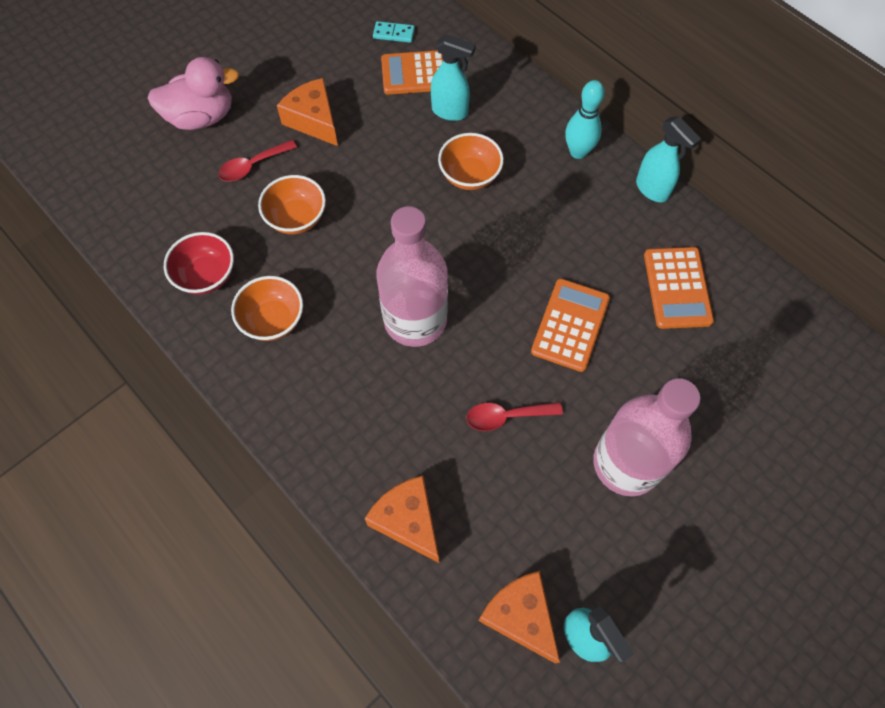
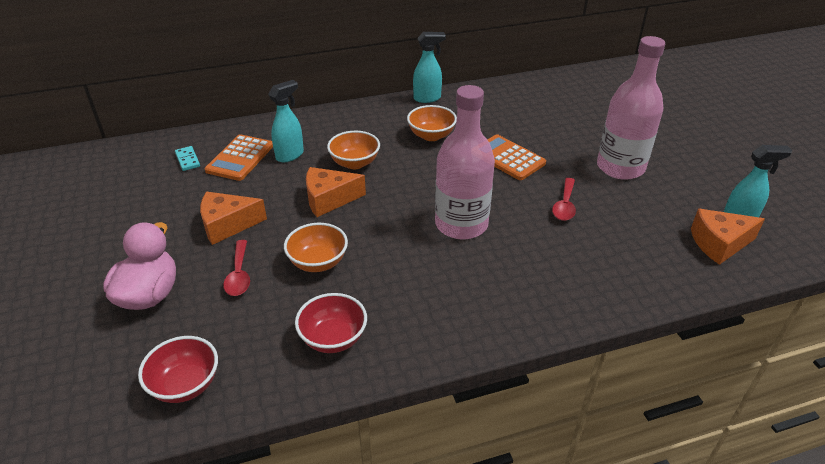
camera: 65 degrees left, 25 degrees down
orange bowl [231,276,303,341] -> orange bowl moved to [407,105,457,141]
orange cheese [364,476,439,563] -> orange cheese moved to [306,167,366,217]
turquoise domino [373,21,415,43] -> turquoise domino turned 60 degrees counterclockwise [175,146,200,171]
turquoise bowling pin [565,80,605,159] -> none
orange calculator [644,247,714,329] -> none
none -> red bowl [138,336,218,403]

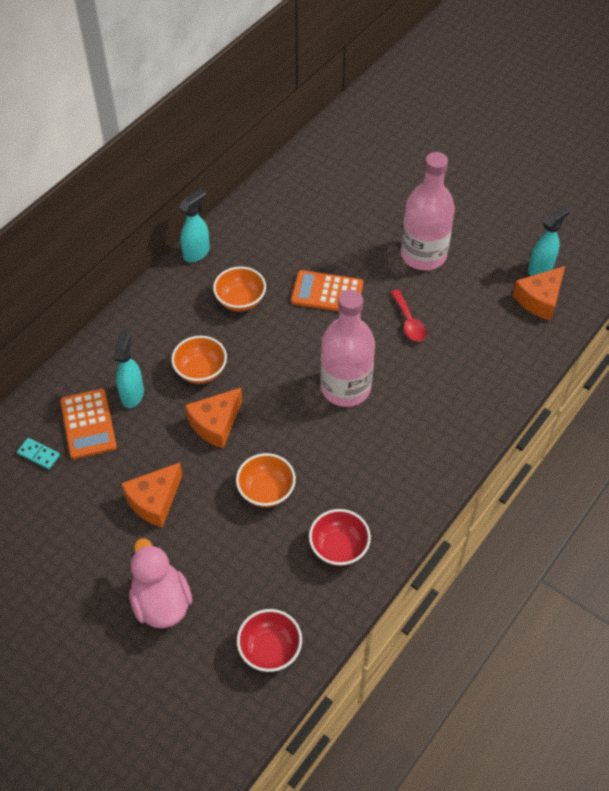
camera: 35 degrees left, 15 degrees up
red spoon [223,240,250,296] -> none

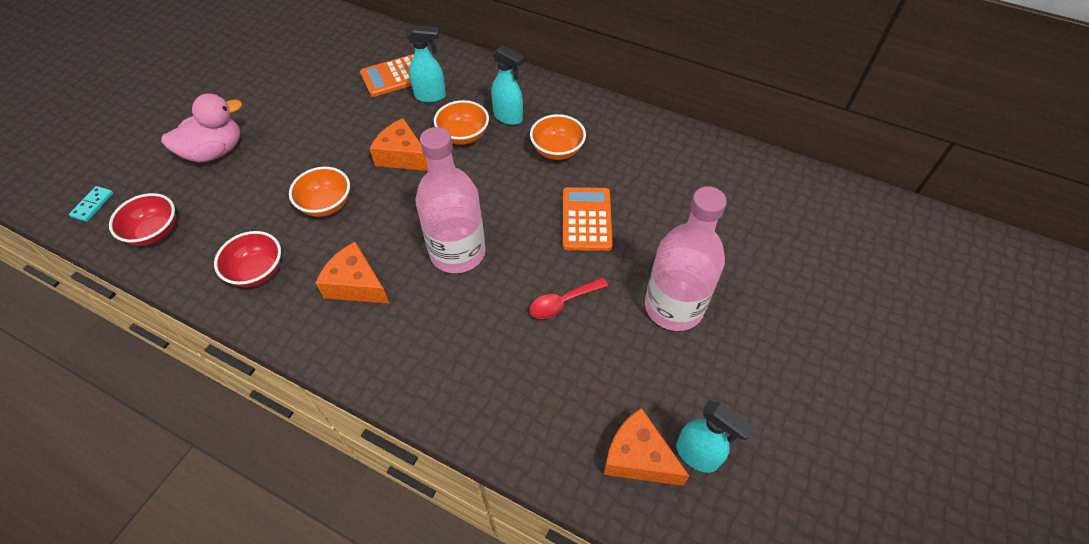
camera: 80 degrees right, 0 degrees up
turquoise domino [17,438,60,469] -> turquoise domino moved to [69,186,114,222]
orange cheese [121,462,182,527] -> orange cheese moved to [316,242,390,304]
turquoise spray bottle [179,188,210,262] -> turquoise spray bottle moved to [491,45,525,125]

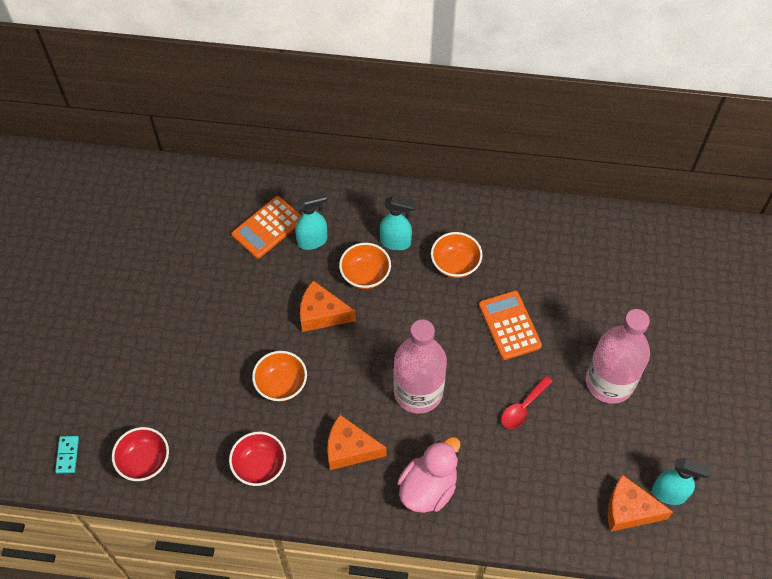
camera: 20 degrees left, 5 degrees up
pink duck [161,93,242,163] -> pink duck moved to [397,437,460,513]

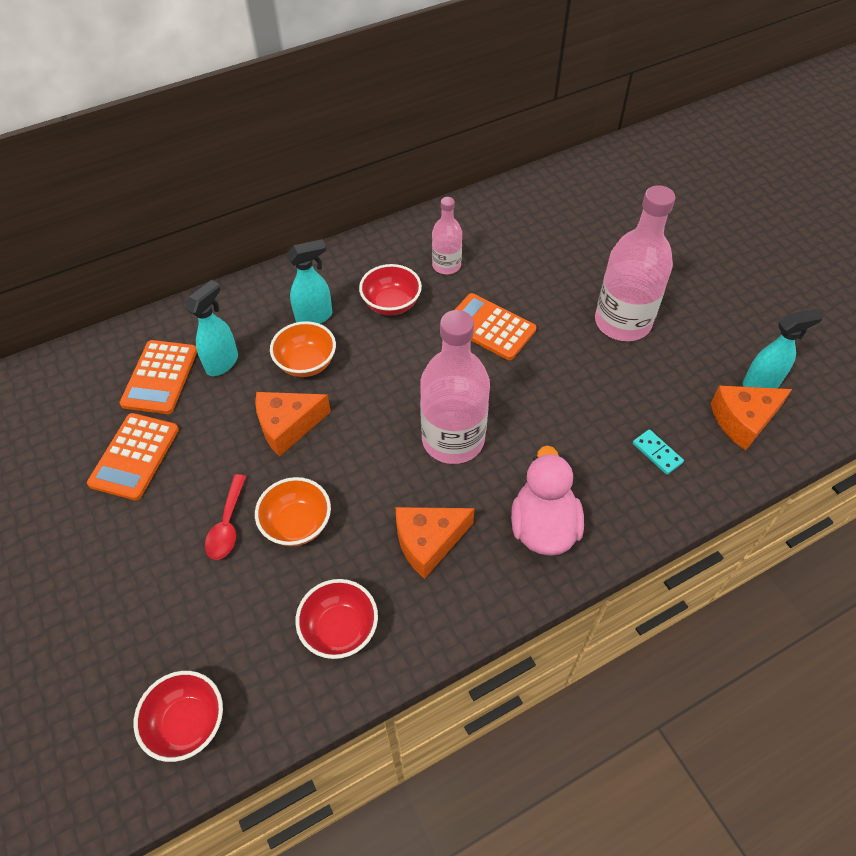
camera: 35 degrees left, 5 degrees down
turquoise domino [55,436,79,474] -> turquoise domino moved to [633,429,684,475]
orange bowl [431,232,483,278] -> red bowl [359,264,422,316]
red spoon [501,376,553,429] -> red spoon moved to [205,474,246,560]
none -> orange calculator [87,413,179,500]
none -> pink bottle [432,197,462,274]

